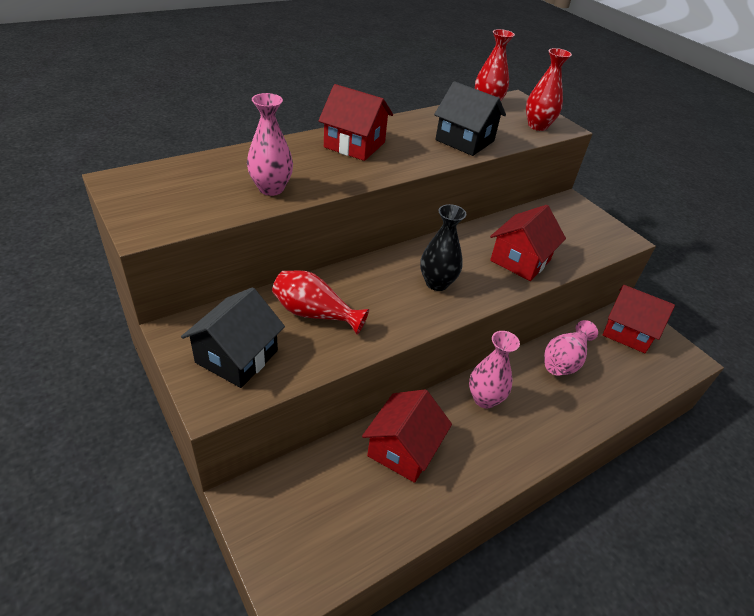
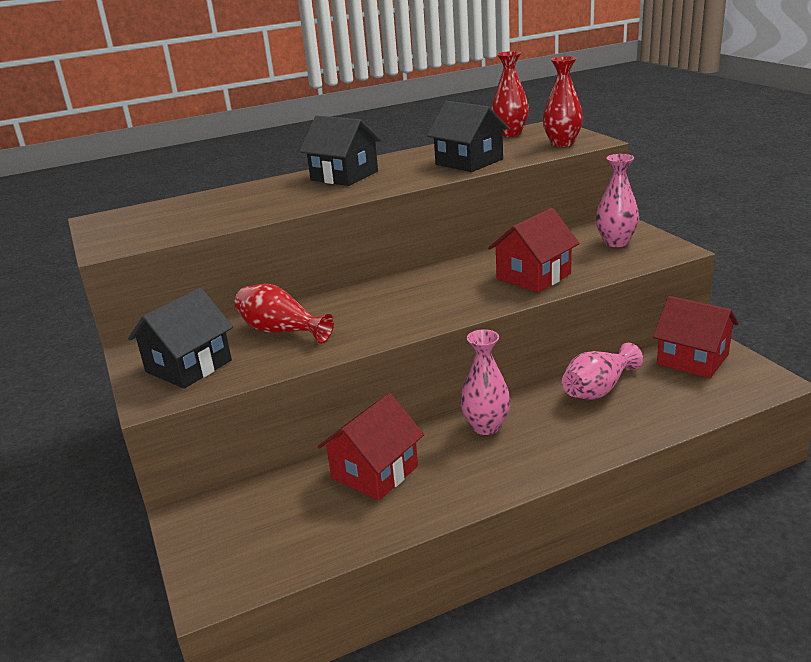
camera: 15 degrees right, 15 degrees down
pink vase [247,93,293,196] -> pink vase moved to [596,154,639,247]
red house [318,84,393,161] -> black house [300,116,381,186]
black vase [420,204,466,291] -> none

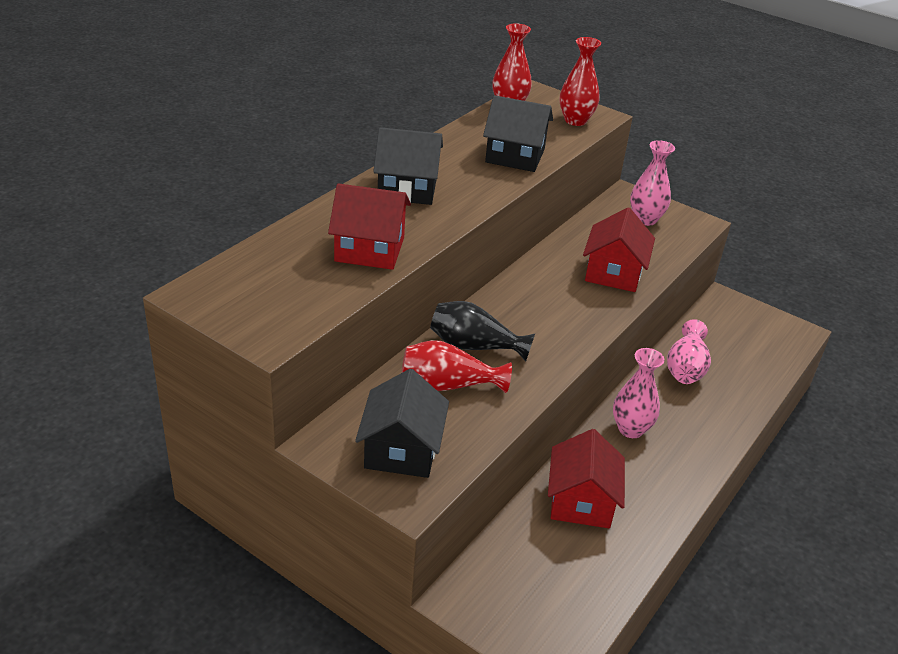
camera: 35 degrees left, 10 degrees up
red house [653,296,739,378] -> red house moved to [328,183,411,270]
none -> black vase [430,301,535,362]

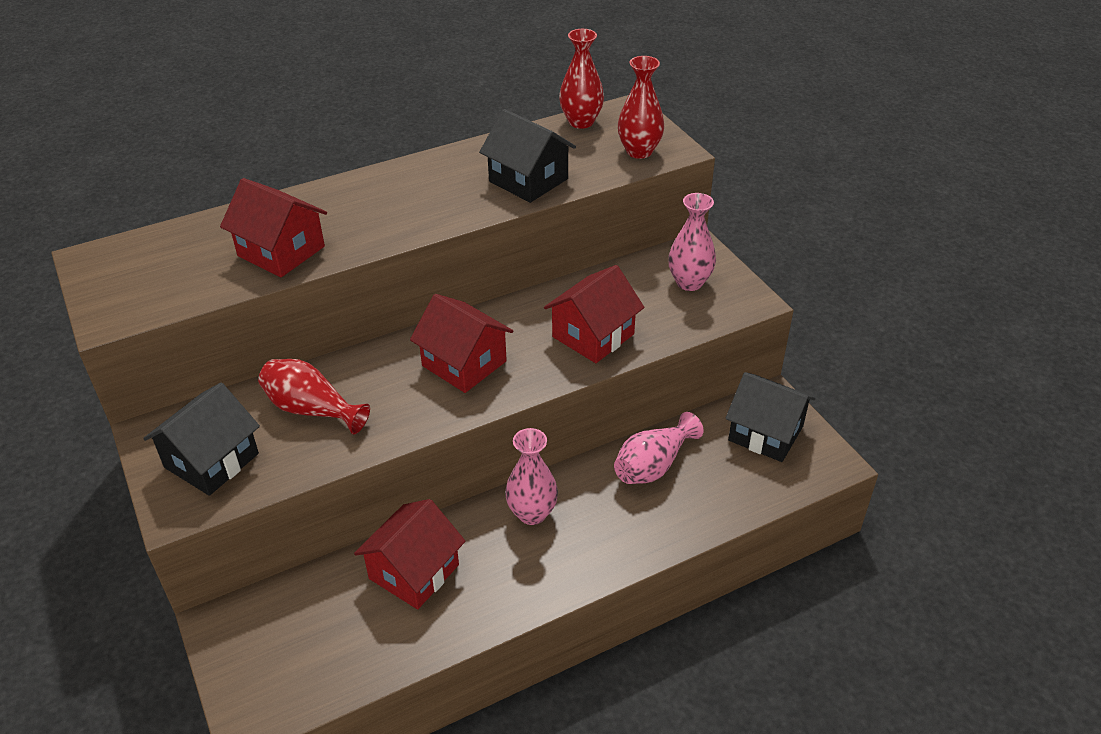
camera: 30 degrees right, 5 degrees up
black house [373,127,443,205] -> black house moved to [725,372,816,462]
black vase [430,301,535,362] -> none
none -> red house [410,294,513,393]

